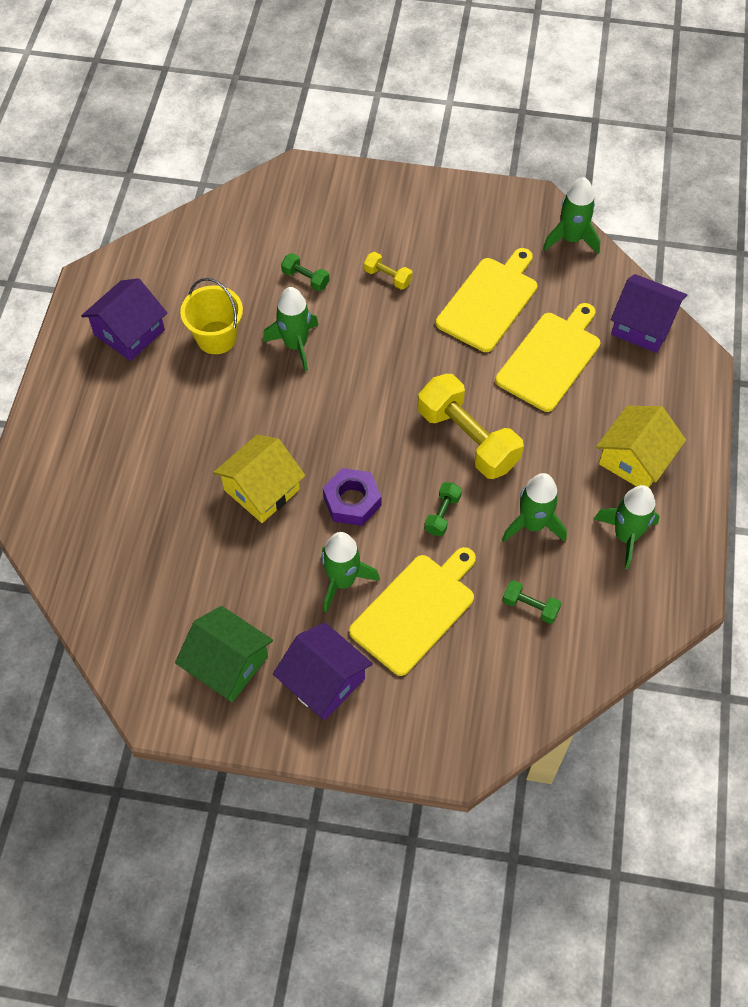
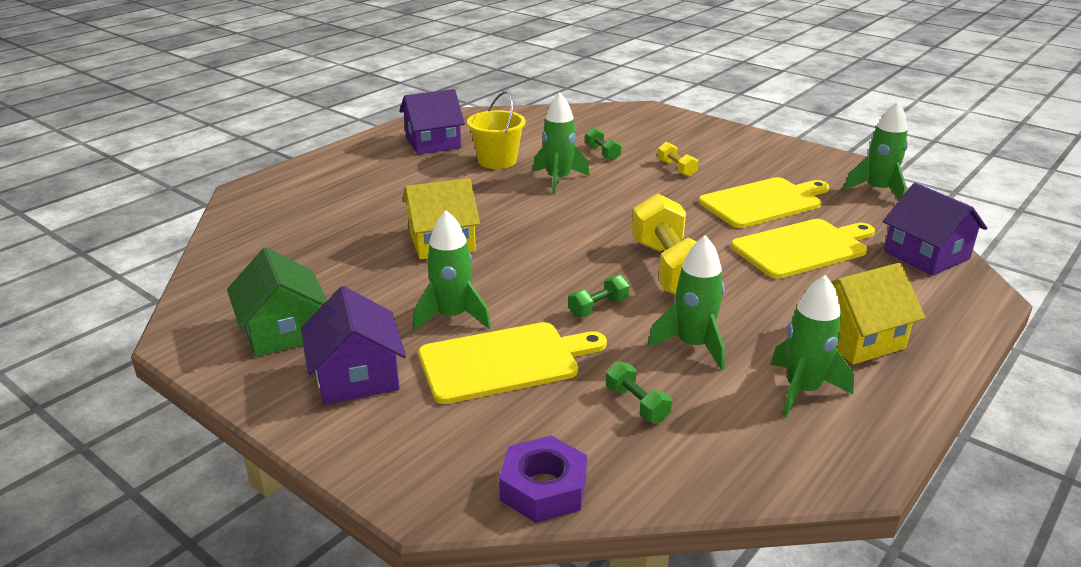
camera: 30 degrees right, 30 degrees down
purple nut [323,468,381,526] -> purple nut moved to [499,436,587,523]

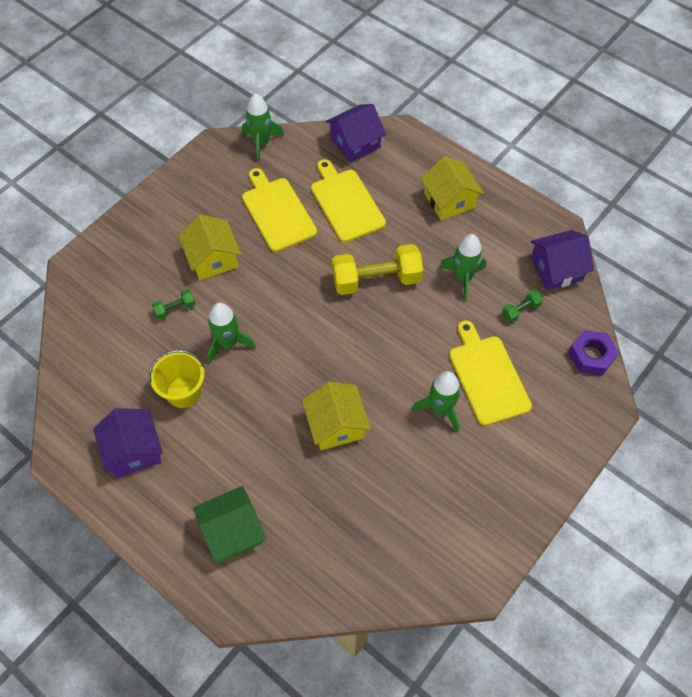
camera: 90 degrees left, 30 degrees up
green house [227,248,327,357] -> green house moved to [193,486,266,563]
purple house [301,286,406,405] -> purple house moved to [531,230,594,290]
green dumbbell [568,275,630,317] -> none
yellow dumbbell [657,142,698,177] -> yellow house [178,214,241,280]
green rocket [770,275,854,418] -> none

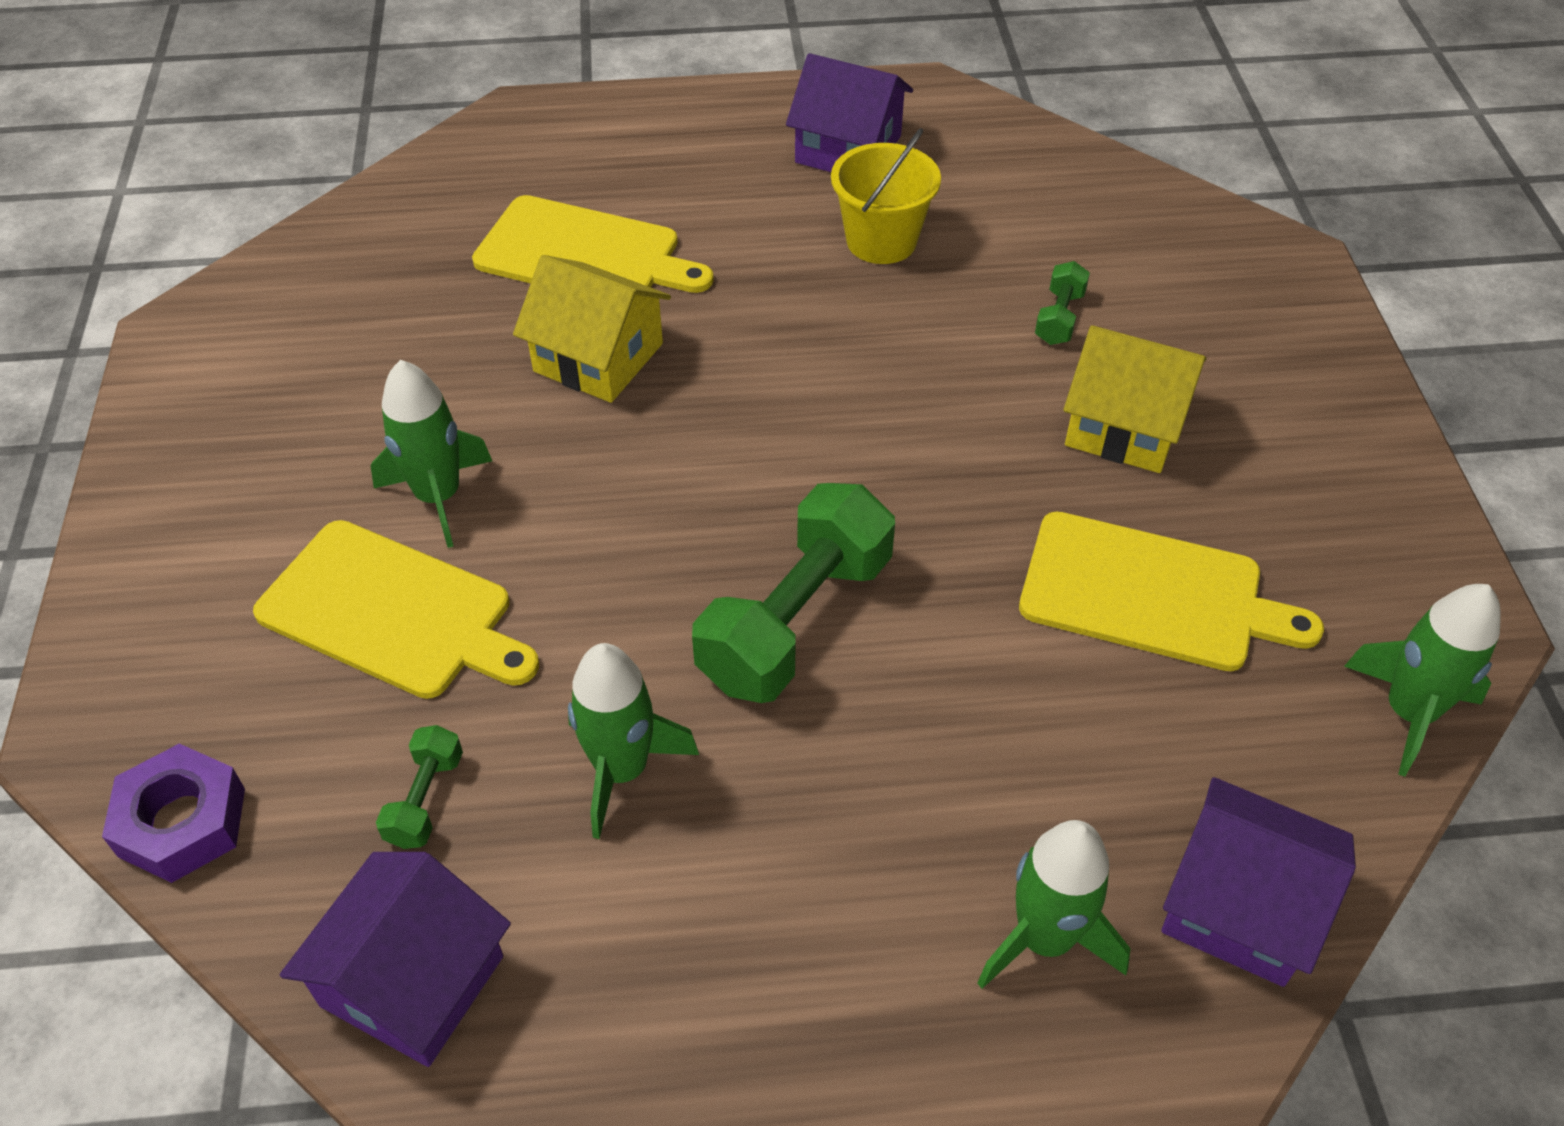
camera: 135 degrees right, 10 degrees down
green house [193,486,266,563] -> none
green rocket [207,302,256,363] -> green rocket moved to [977,820,1131,989]
yellow cutting board [311,159,386,242] -> yellow cutting board moved to [472,195,714,293]
purple house [326,104,386,162] -> purple house turned 75 degrees counterclockwise [1161,777,1356,987]
yellow dumbbell [332,244,423,295] -> green dumbbell [692,483,895,703]
yellow house [421,156,484,220] -> none

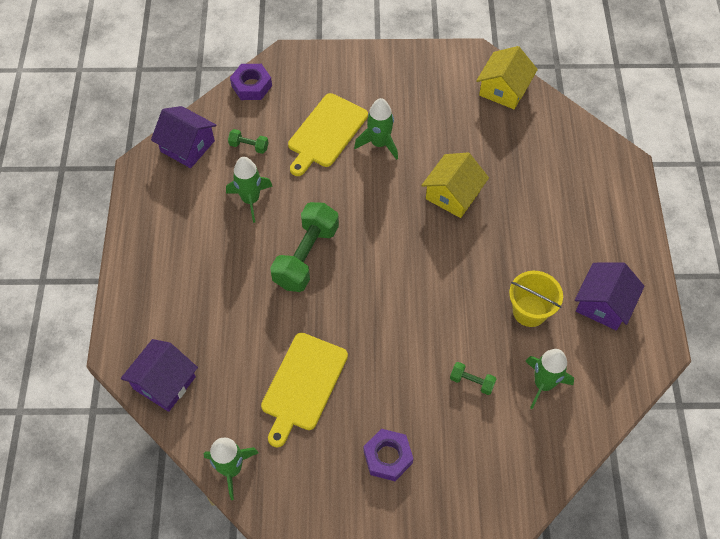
camera: 95 degrees right, 10 degrees up
yellow cutting board [472,195,714,293] -> none
green dumbbell [692,483,895,703] -> green dumbbell turned 75 degrees clockwise [270,202,339,292]
green rocket [977,820,1131,989] -> green rocket moved to [525,349,574,409]
yellow house [1063,325,1206,473] -> yellow house moved to [476,46,538,109]
none -> purple nut [364,429,413,481]

